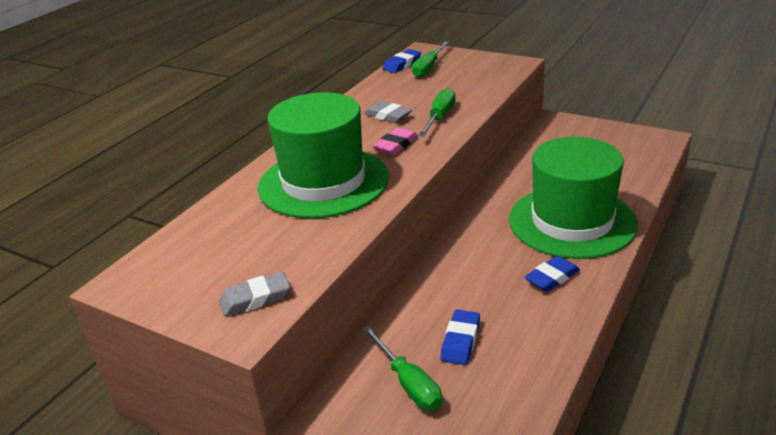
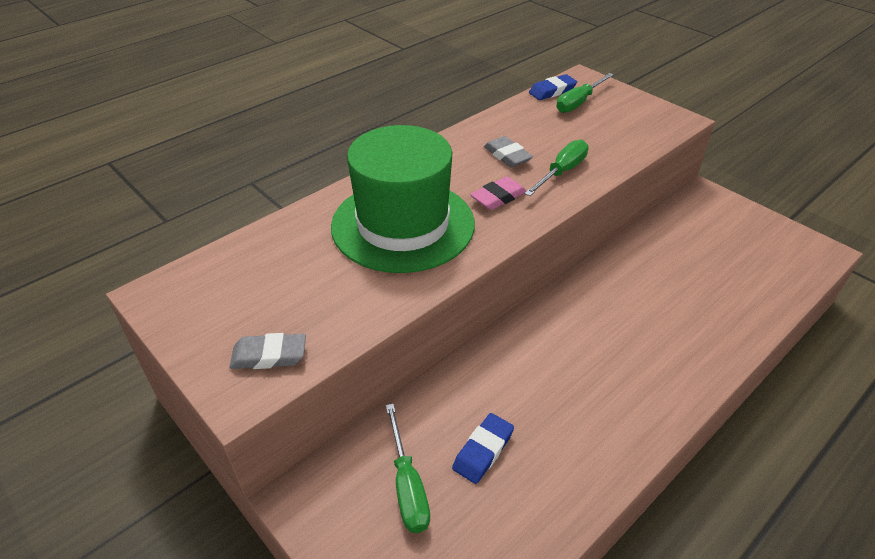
camera: 15 degrees right, 10 degrees up
green hat [509,137,638,259] -> none
blue eraser [525,256,580,292] -> none

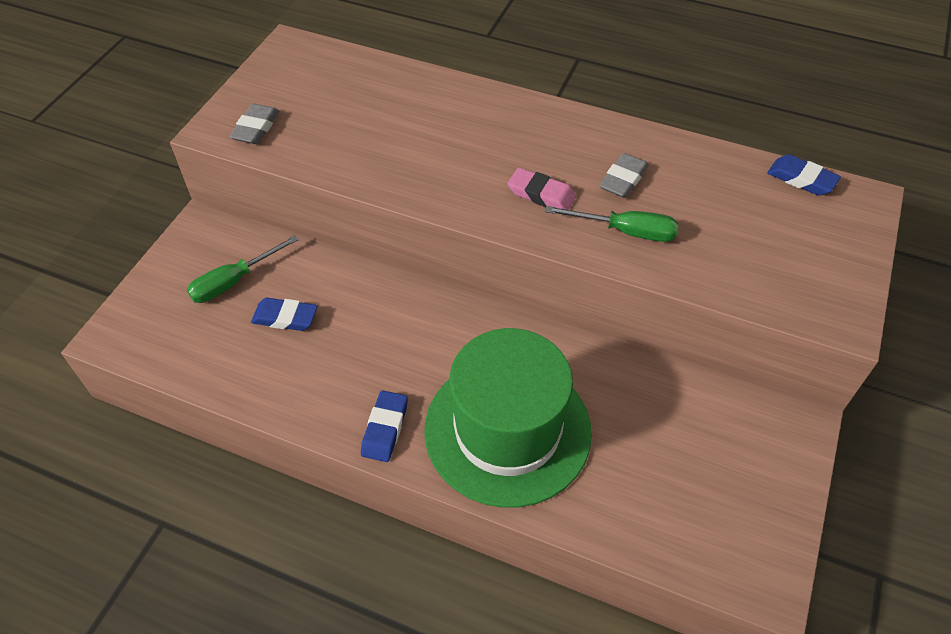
camera: 65 degrees right, 10 degrees up
grey eraser [229,333,306,369] -> grey eraser turned 45 degrees clockwise [229,104,279,144]
green hat [331,125,475,273] -> green hat moved to [424,328,592,508]
green screwdriver [556,73,614,113] -> none
none -> blue eraser [361,390,408,462]

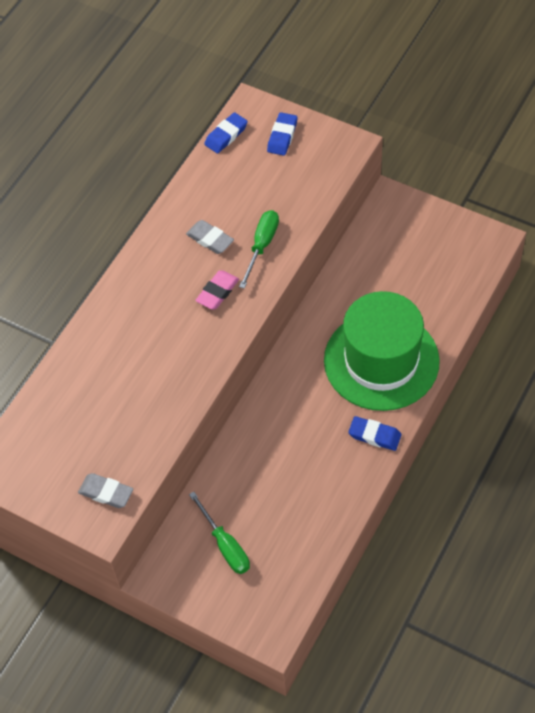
camera: 80 degrees left, 5 degrees up
blue eraser [251,298,318,331] -> blue eraser moved to [267,112,298,156]

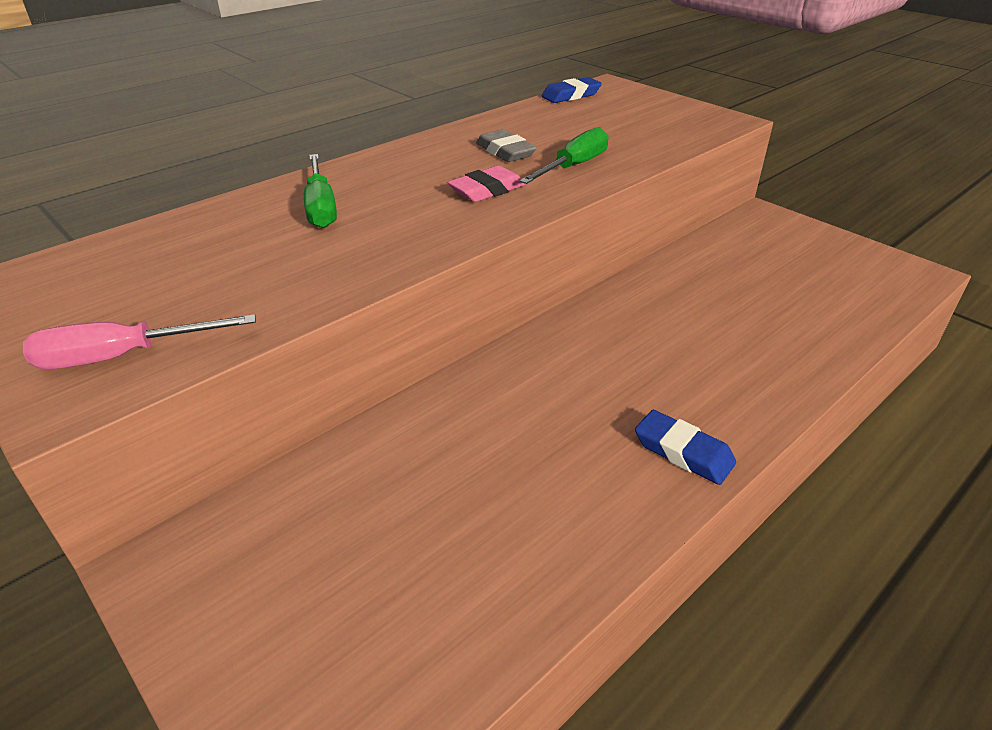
camera: 15 degrees right, 20 degrees down
grey eraser [78,473,133,508] -> pink screwdriver [23,314,256,369]
green screwdriver [189,492,250,574] -> green screwdriver moved to [304,154,337,228]
blue eraser [267,112,298,156] -> none
green hat [324,291,440,411] -> none

